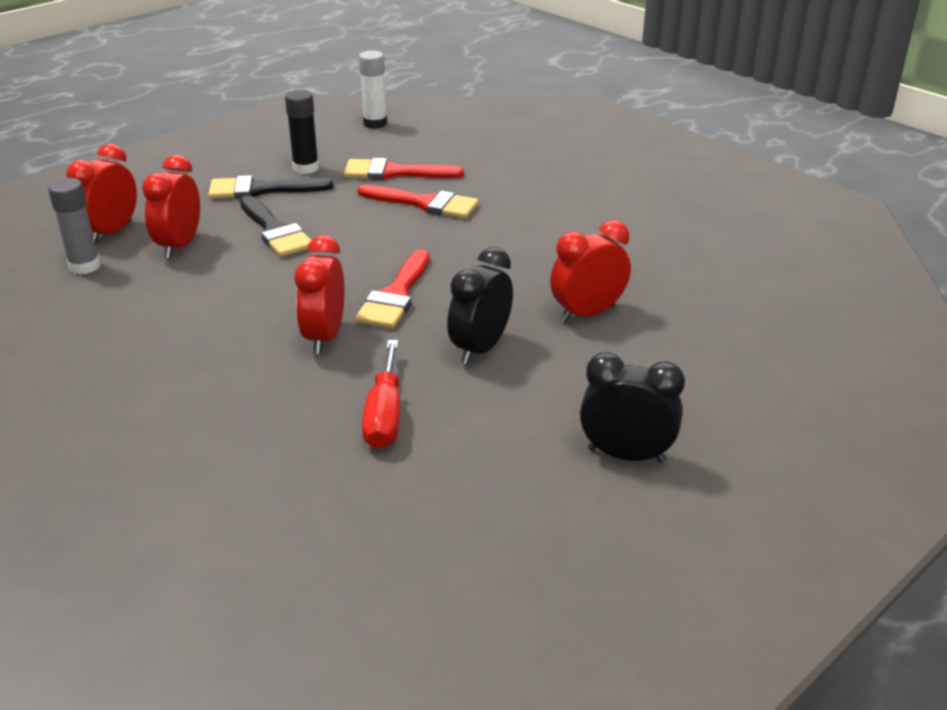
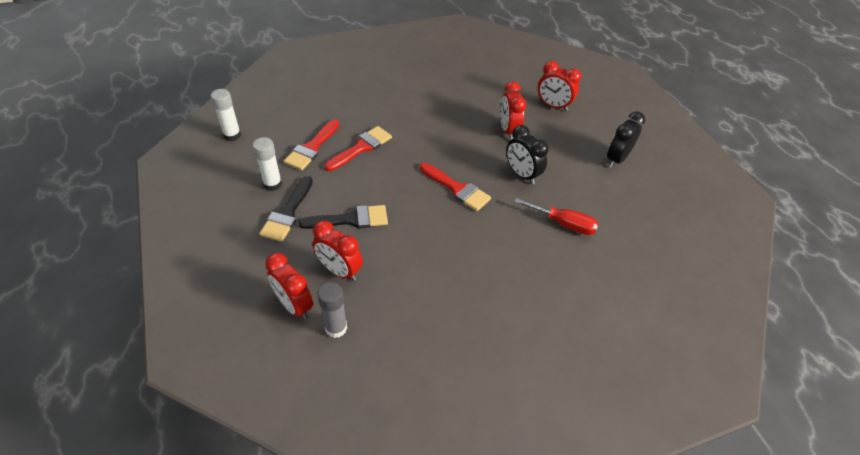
camera: 70 degrees left, 15 degrees up
black glue stick [285,90,319,174] -> white glue stick [253,137,282,191]
red clock [294,235,344,354] -> red clock moved to [538,61,581,111]

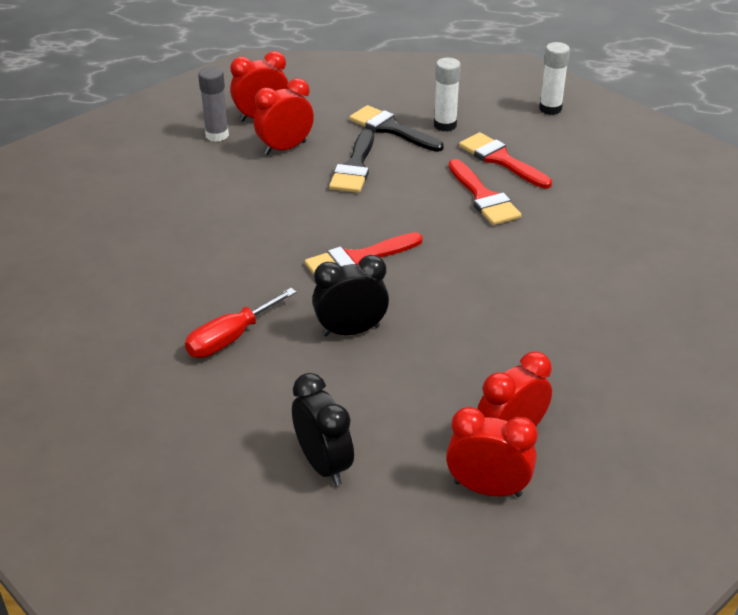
camera: 115 degrees right, 10 degrees down
red clock [500,81,526,140] -> red clock moved to [446,407,537,497]

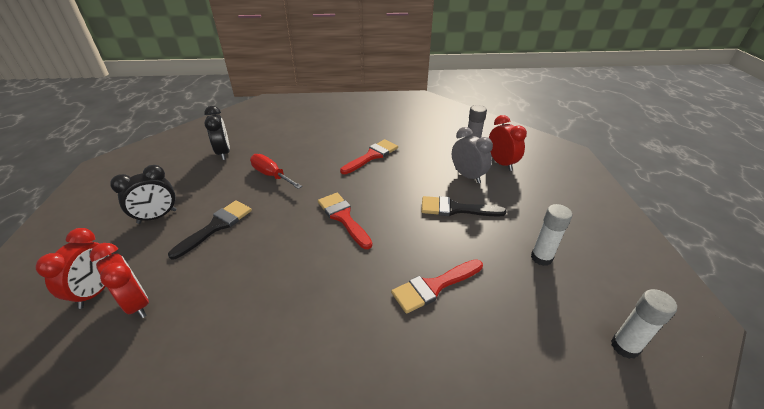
camera: 85 degrees right, 0 degrees up
red clock [254,78,314,155] -> grey clock [452,127,493,184]
black clock [312,255,389,337] -> black clock moved to [204,106,230,160]
black brush [349,105,444,152] -> black brush moved to [168,200,252,259]
red brush [459,132,552,188] -> red brush moved to [340,139,398,174]

